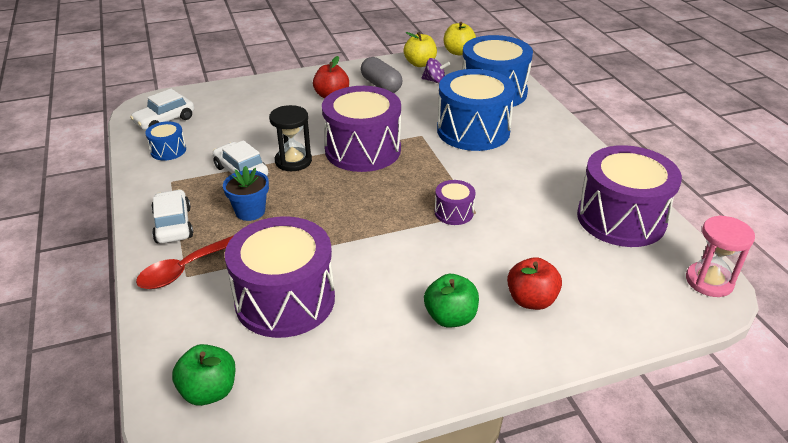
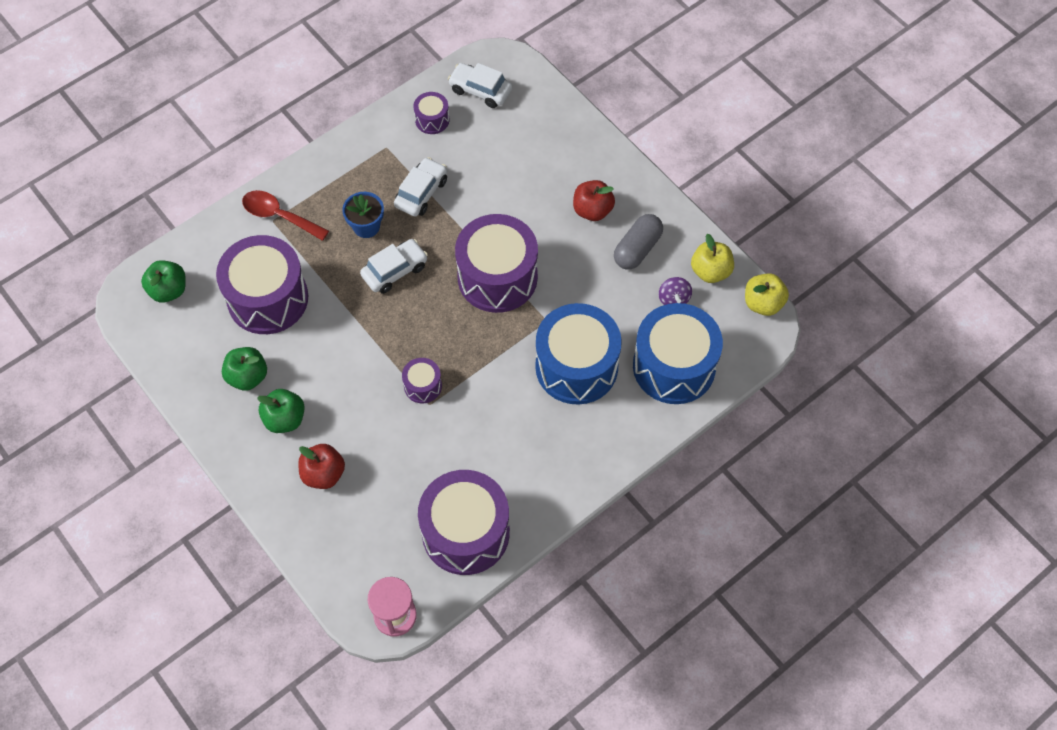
camera: 70 degrees right, 25 degrees up
blue drum [145,121,186,161] -> purple drum [413,92,449,134]
white car [151,189,193,243] -> white car moved to [360,239,428,294]
black hourglass [269,105,312,171] -> none
none -> green apple [222,347,267,391]

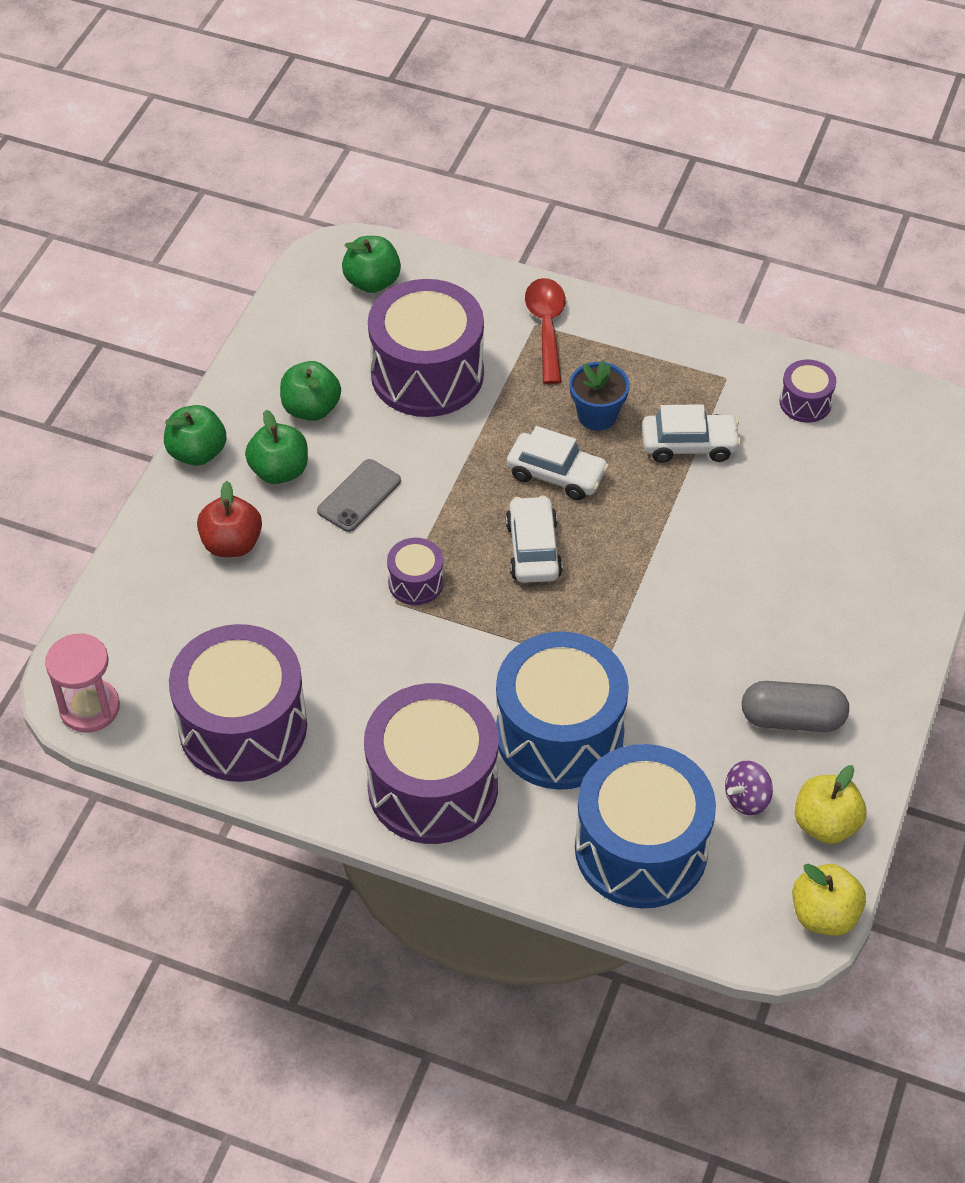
camera: 60 degrees right, 10 degrees down
white car [448,63,512,108] -> white car moved to [506,496,563,583]
purple drum [455,214,538,313] -> purple drum moved to [364,683,499,844]
red apple [573,180,615,221] -> none
none -> green apple [164,405,226,466]
none -> grey phone [317,459,401,532]

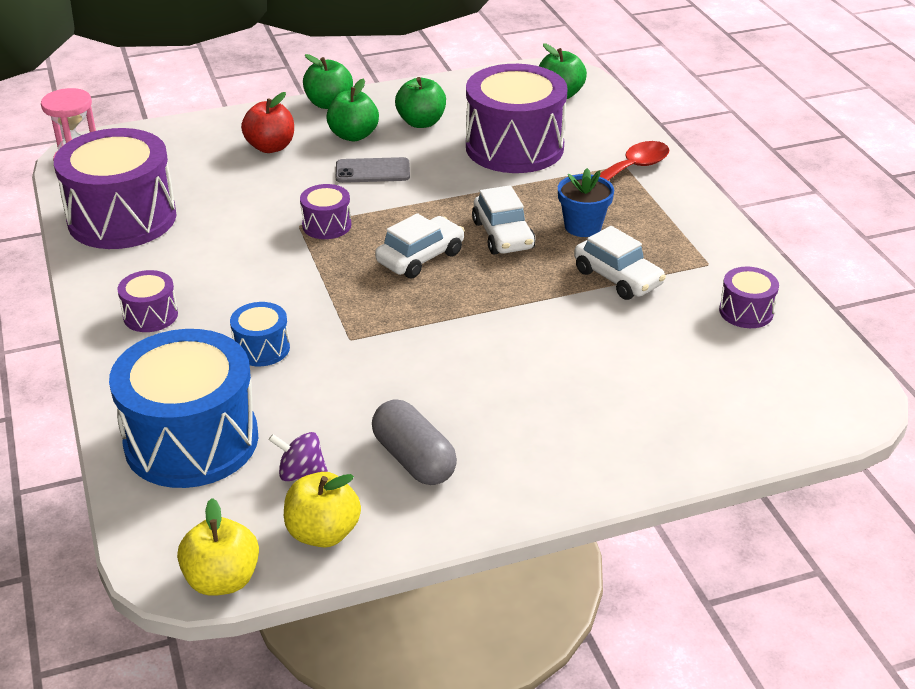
camera: 50 degrees right, 15 degrees down
purple drum [364,683,499,844] -> purple drum [117,270,178,332], size x0.46
blue drum [496,631,629,790] -> blue drum [230,302,290,366], size x0.46

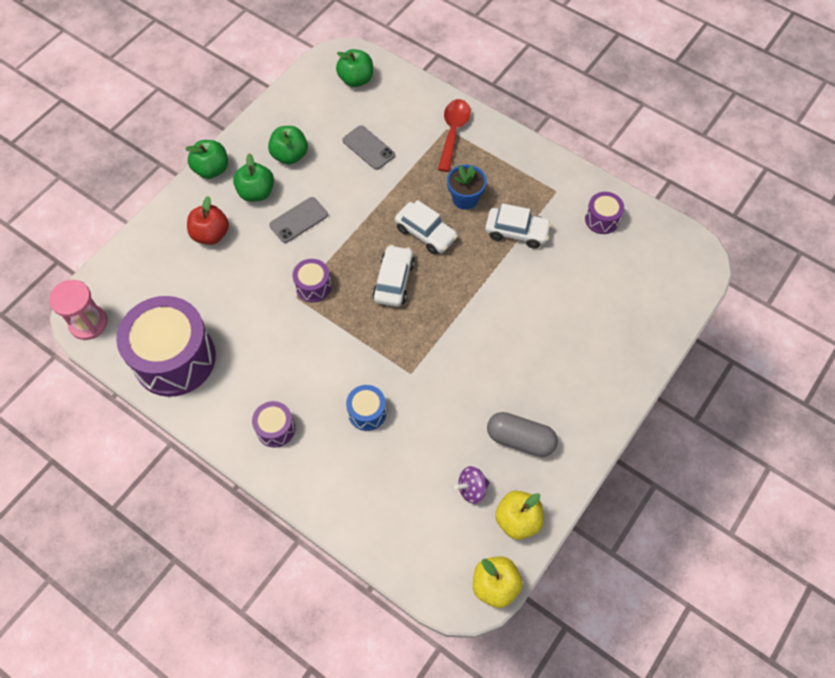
camera: 35 degrees left, 25 degrees up
blue drum [109,329,258,488] -> none
purple drum [466,64,568,173] -> grey phone [342,125,395,170]

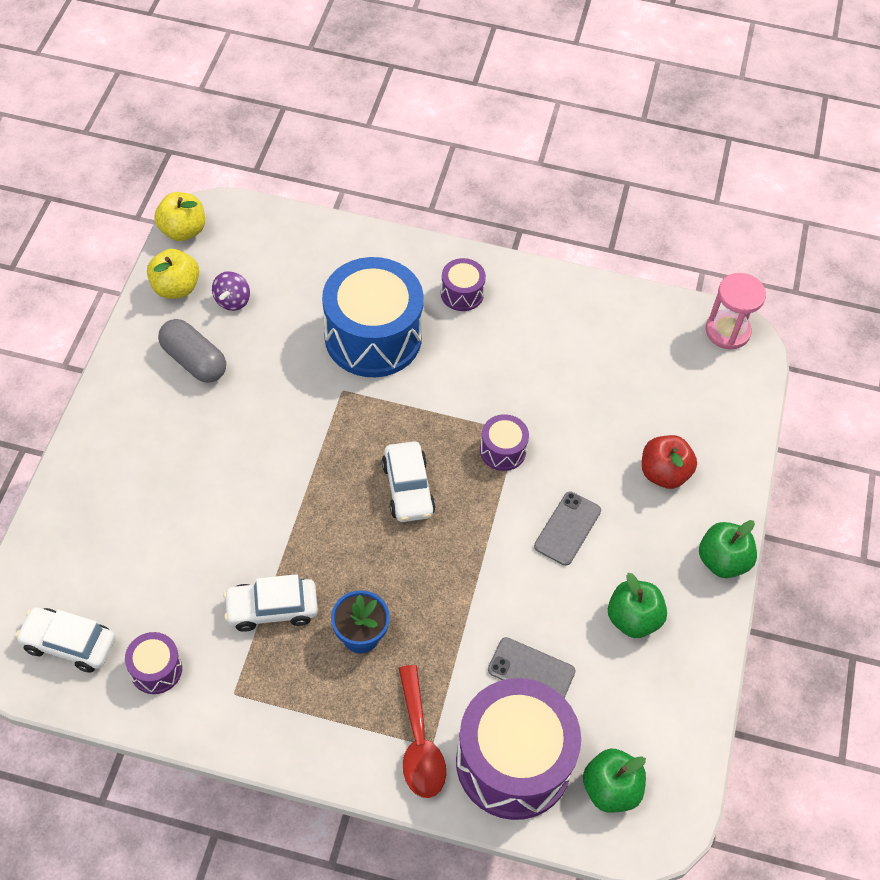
camera: 155 degrees right, 5 degrees down
purple drum [116,296,216,397] -> purple drum moved to [456,678,581,820]
green apple [233,153,274,202] -> none
blue drum [346,385,386,431] -> blue drum [322,257,424,377], size x2.20
white car [395,200,458,254] -> white car moved to [15,607,116,673]
purple spinning top [454,466,490,504] -> purple spinning top turned 150 degrees clockwise [212,271,250,311]
grey capsule [487,412,558,457] -> grey capsule turned 45 degrees clockwise [158,319,226,383]

